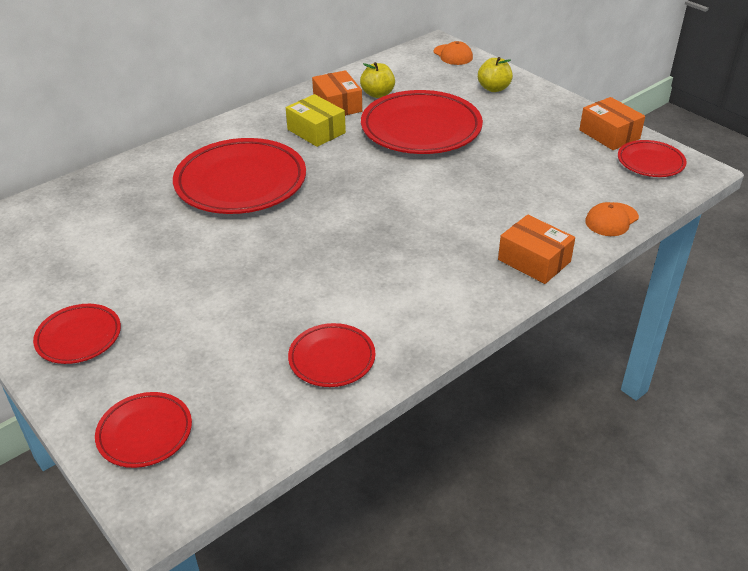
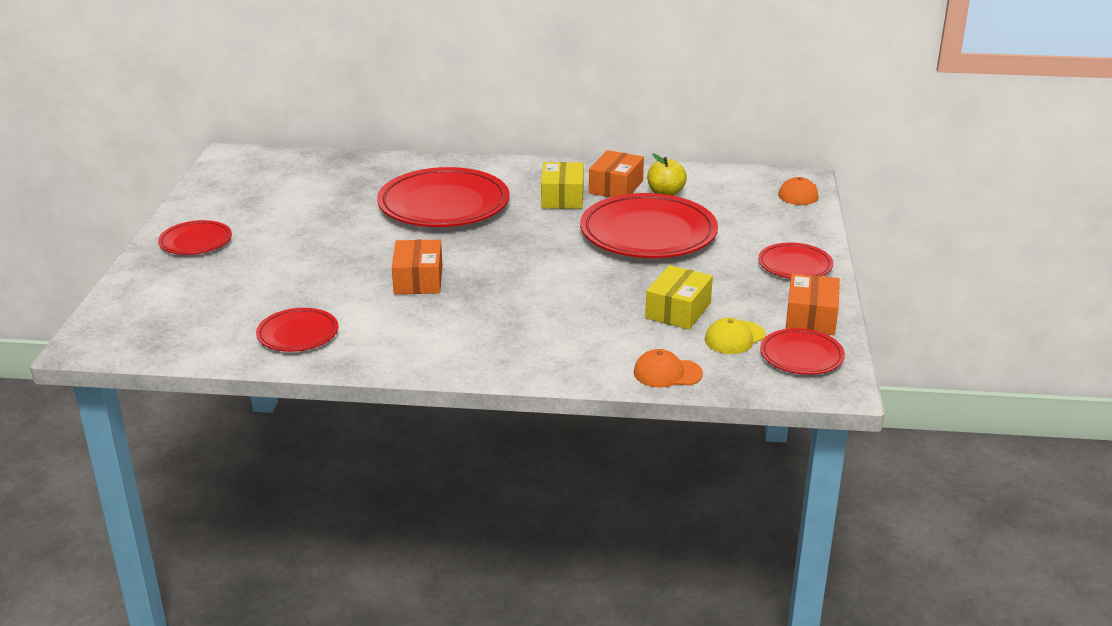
camera: 45 degrees right, 10 degrees down
red plate [95,392,192,468] -> red plate moved to [758,243,833,279]
yellow apple [478,57,513,92] -> none
orange box [498,215,575,284] -> orange box moved to [392,240,442,294]
none -> yellow box [645,265,713,330]
none -> yellow cap [705,318,766,354]

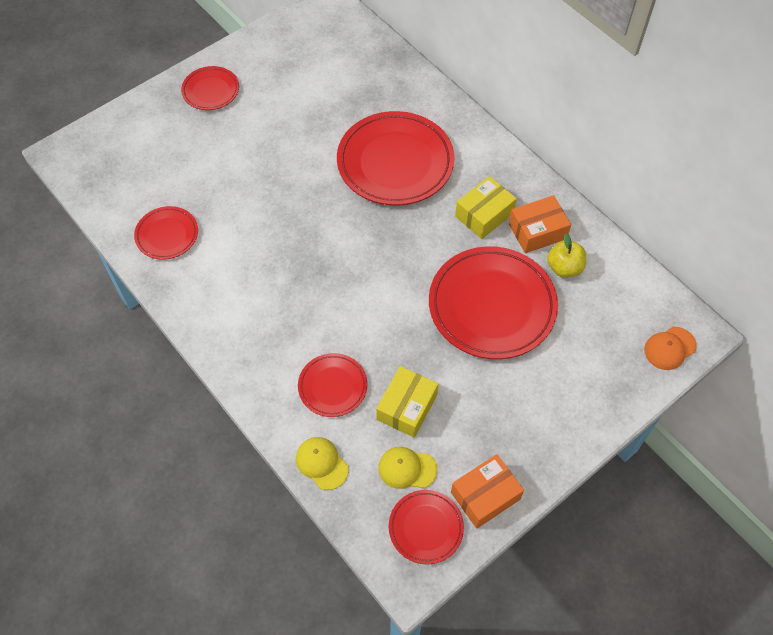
camera: 45 degrees right, 30 degrees up
orange box [392,240,442,294] -> none
orange cap [633,349,703,388] -> yellow cap [296,437,349,490]
yellow box [645,265,713,330] -> yellow box turned 45 degrees counterclockwise [376,366,438,438]
red plate [758,243,833,279] -> red plate moved to [298,353,367,417]

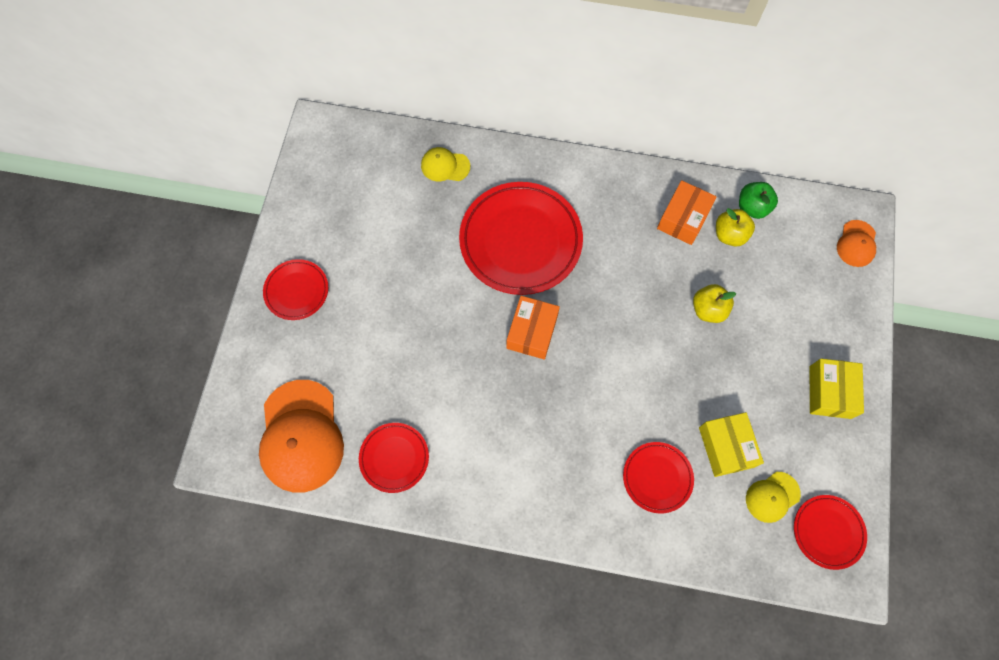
camera: 40 degrees left, 10 degrees up
yellow cap [296,437,349,490] -> yellow cap moved to [421,147,470,181]
red plate [429,246,558,359] -> yellow apple [693,284,736,323]
orange box [451,454,524,529] -> orange box moved to [506,296,560,360]
yellow box [455,176,517,239] -> yellow box moved to [809,359,864,419]
none -> orange cap [259,380,344,493]
none -> green apple [739,182,778,219]

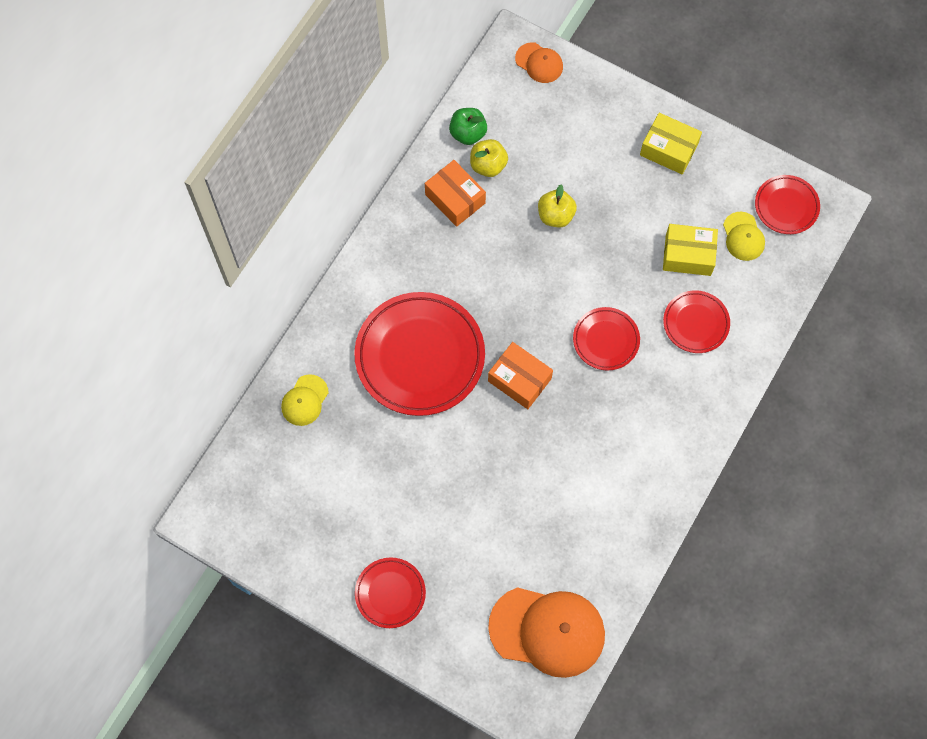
camera: 70 degrees left, 0 degrees up
red plate [359,423,429,493] -> red plate moved to [573,307,640,370]

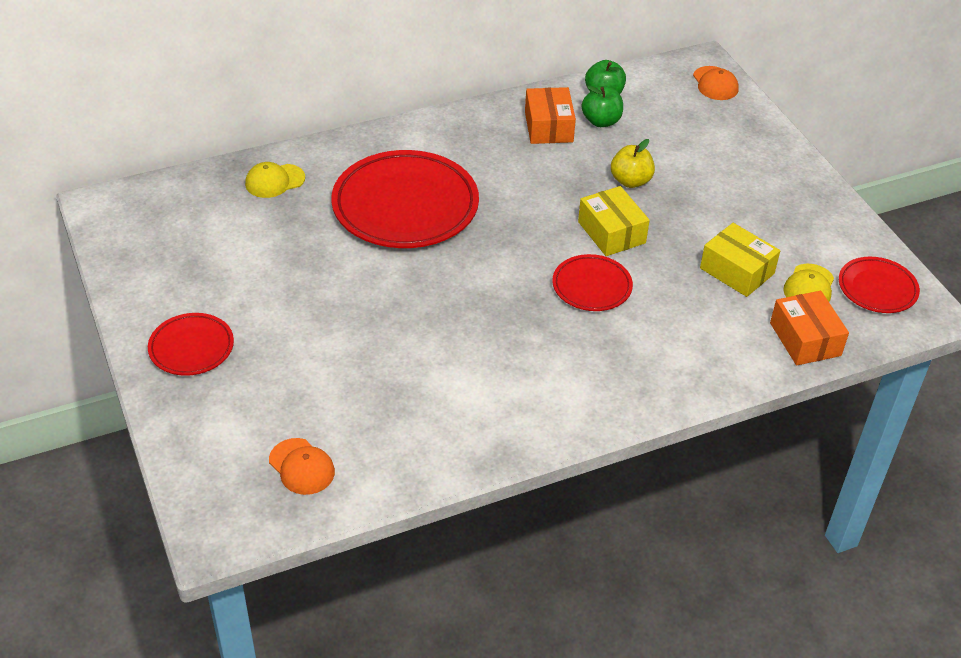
camera: 35 degrees right, 25 degrees down
yellow apple [470,139,508,177] -> green apple [582,85,623,127]
orange box [488,342,553,409] -> orange box moved to [770,291,849,365]
orange cap [488,587,605,678] -> orange cap [269,438,335,495], size x0.50
yellow box [640,113,702,174] -> yellow box moved to [578,186,650,256]
red plate [663,290,730,353] -> none

